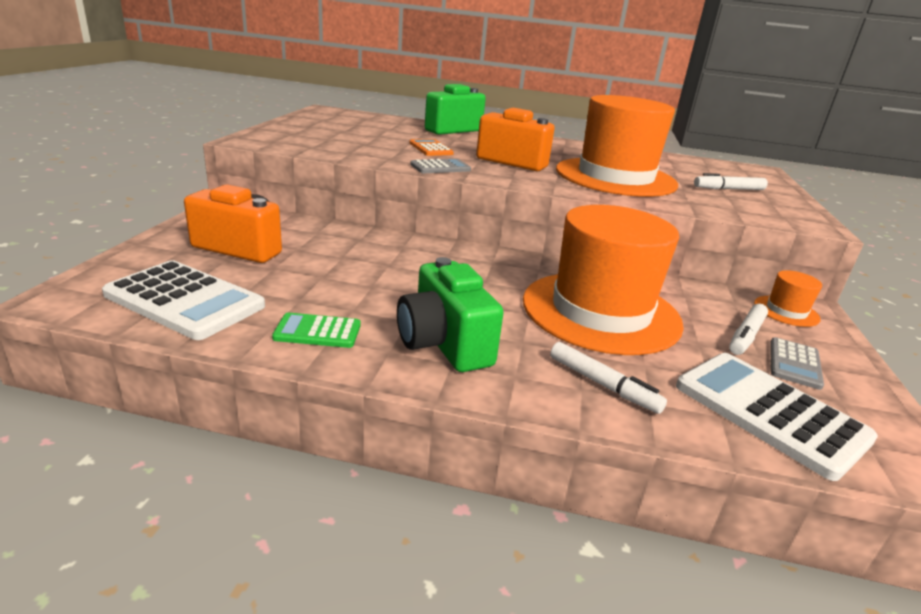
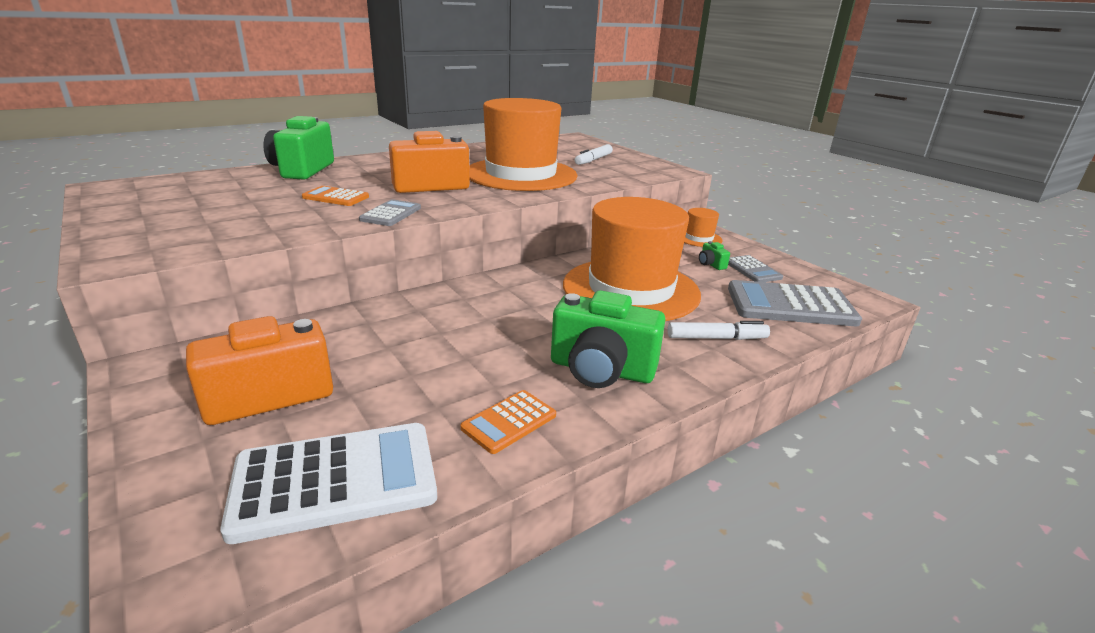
camera: 45 degrees left, 0 degrees up
green calculator [272,313,361,348] -> orange calculator [460,390,556,454]
white calculator [676,353,878,481] -> grey calculator [728,280,862,326]
white marker [729,304,768,355] -> green camera [699,241,730,270]

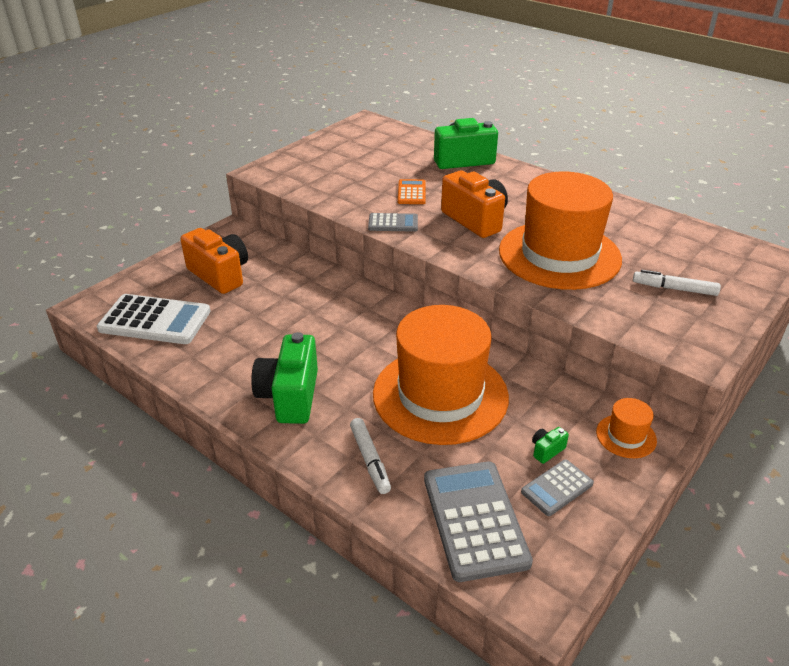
camera: 75 degrees right, 10 degrees up
white calculator [220,423,437,544] -> white calculator turned 45 degrees counterclockwise [97,294,211,344]
orange calculator [460,390,556,454] -> none

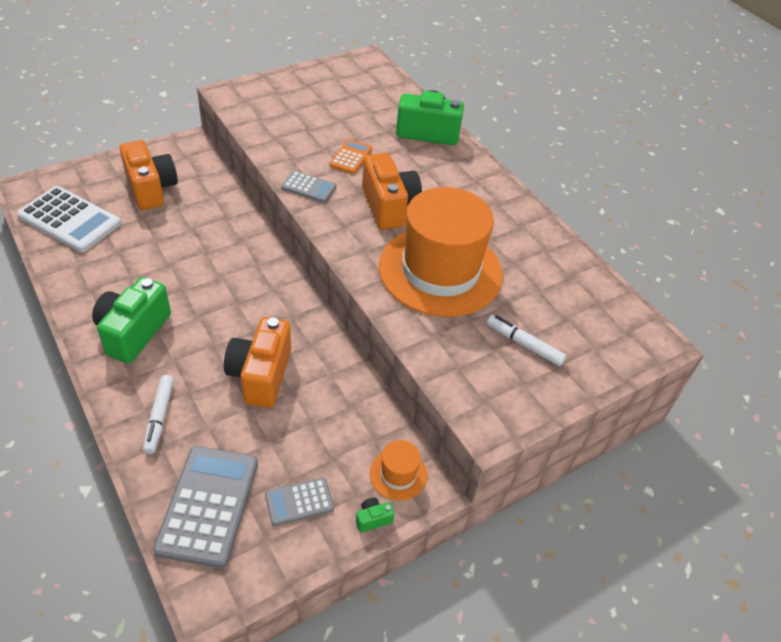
camera: 15 degrees right, 10 degrees up
orange hat [373,305,509,445] -> orange camera [224,317,291,408]
green camera [532,427,569,464] -> green camera moved to [356,498,394,532]

